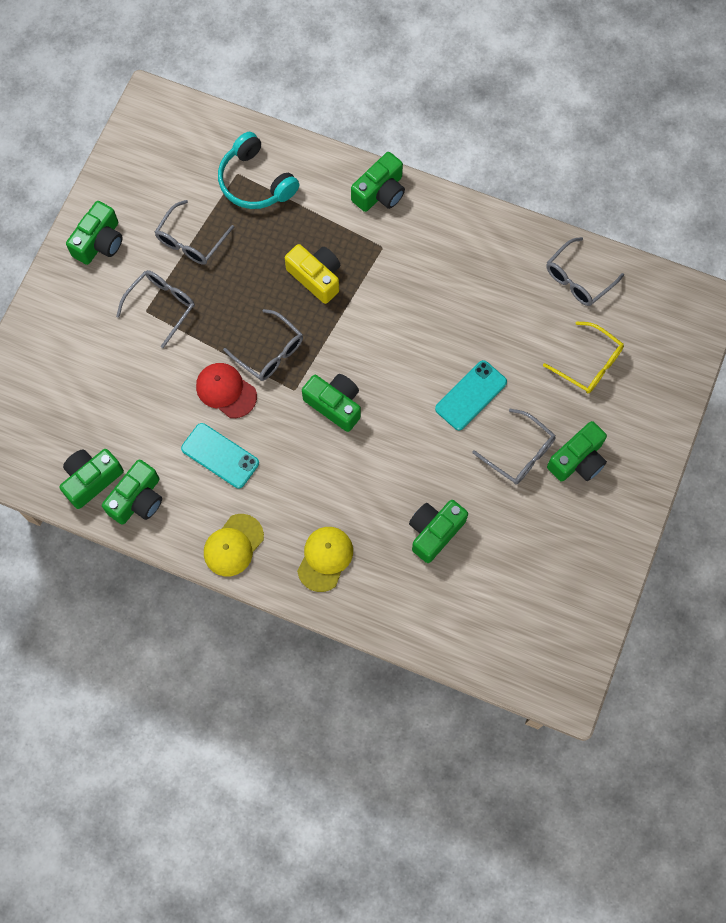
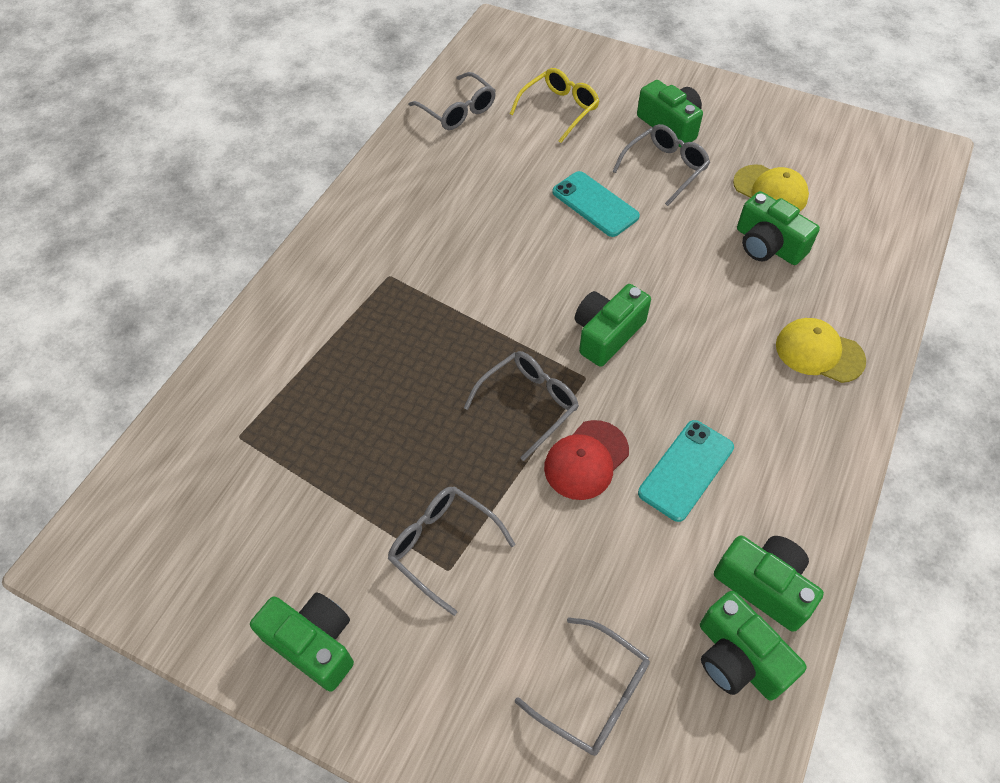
camera: 85 degrees left, 15 degrees down
grey glasses [155,200,234,265] -> grey glasses moved to [515,617,650,756]
yellow cap [204,514,264,576] -> yellow cap moved to [733,165,809,211]
turquoise headphones [218,132,299,209] -> none
yellow camera [285,244,340,304] -> none
green camera [351,152,405,212] -> none

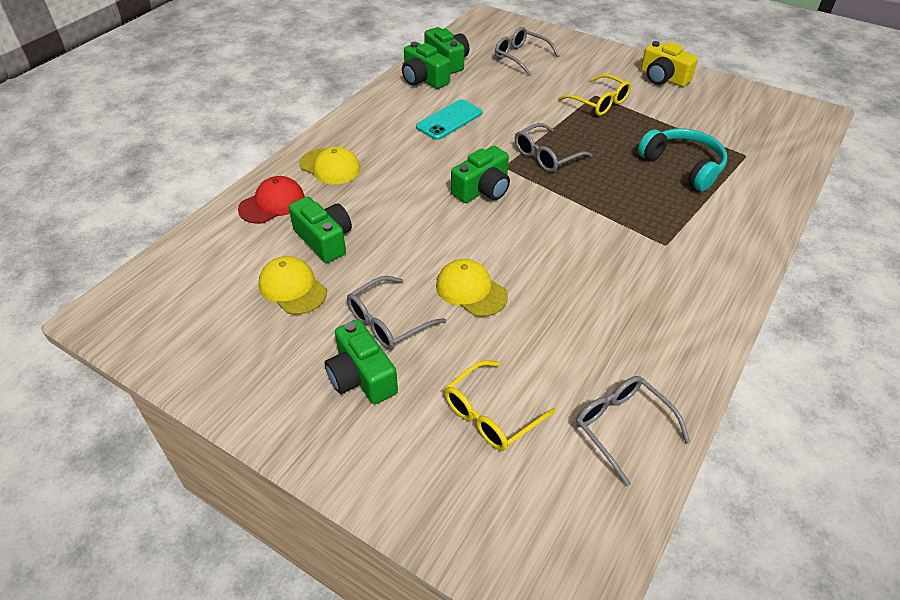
camera: 175 degrees left, 10 degrees down
green camera [250,592,354,691] -> yellow camera [641,41,698,87]
grey glasses [388,486,515,616] -> yellow glasses [558,74,631,116]
red cap [544,420,629,500] -> red cap moved to [238,176,305,224]
turquoise phone [552,171,640,237] -> yellow cap [436,259,508,317]
none -> turquoise headphones [638,128,727,191]

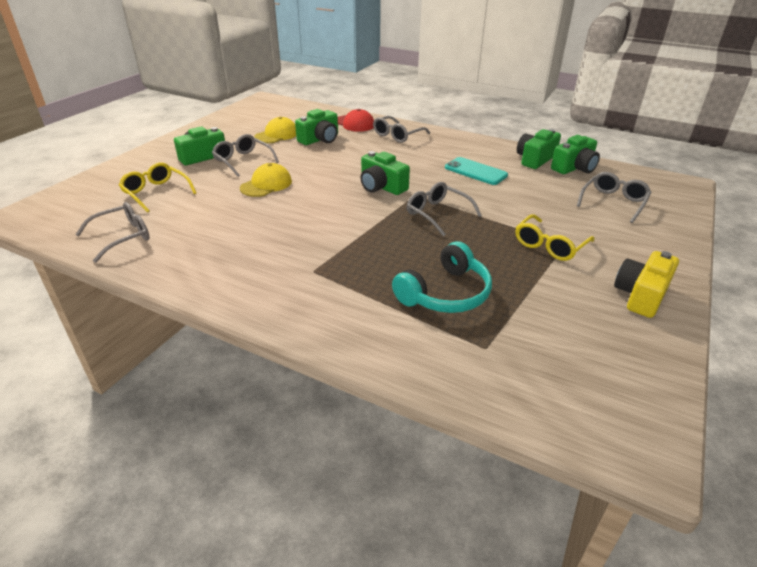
camera: 85 degrees right, 10 degrees down
yellow cap [299,147,360,185] -> grey glasses [373,116,430,143]

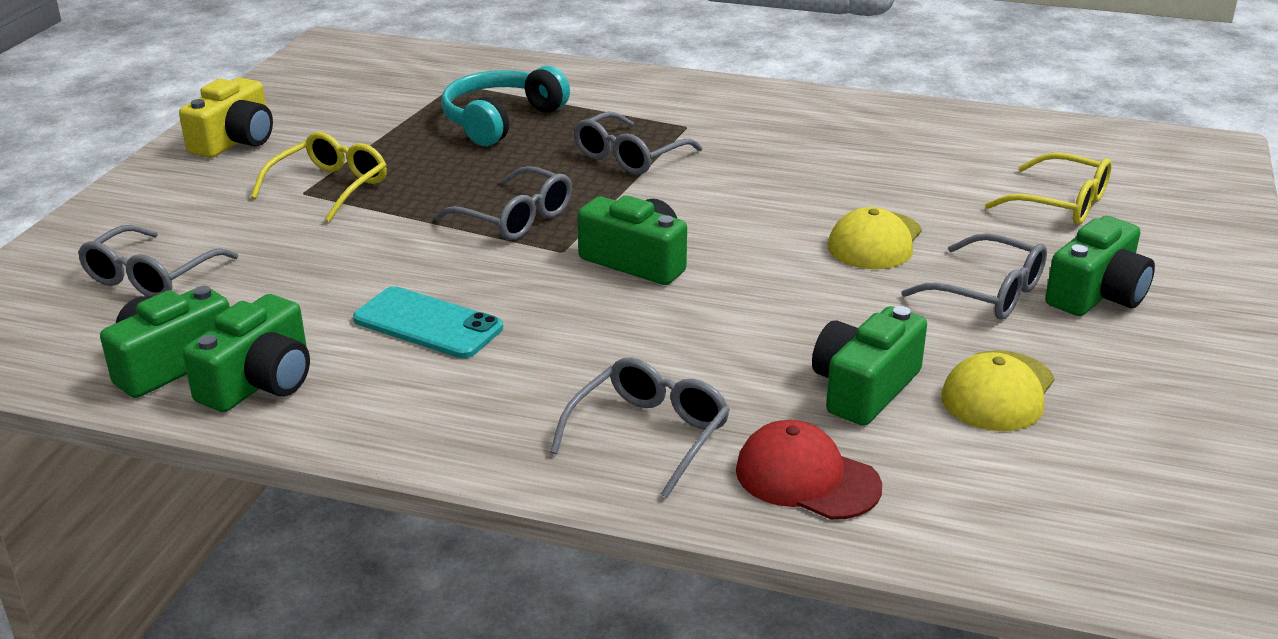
camera: 170 degrees right, 5 degrees down
grey glasses [75,202,150,263] -> grey glasses moved to [574,111,702,175]

